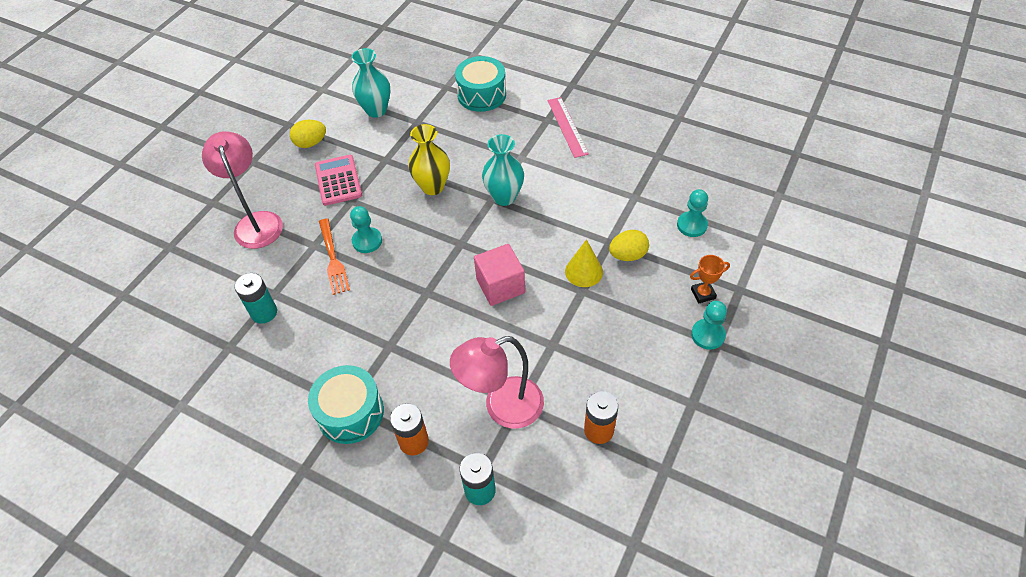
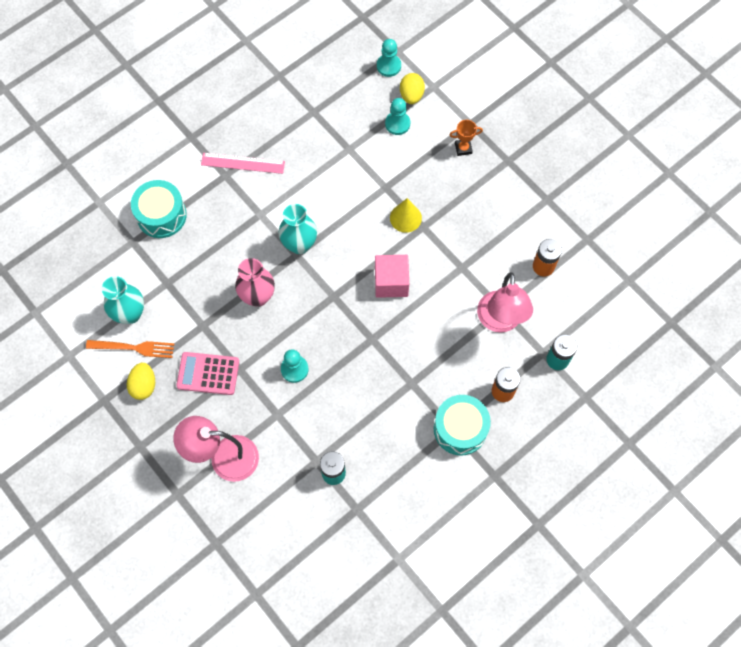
camera: 70 degrees left, 15 degrees up
orange fork [319,218,350,295] -> orange fork moved to [86,340,174,358]
yellow vase [408,124,450,195] -> pink vase [235,258,275,307]
yellow egg [609,230,649,261] -> yellow egg moved to [400,73,425,104]
orange trophy [690,255,730,303] -> orange trophy turned 75 degrees clockwise [450,120,483,156]
turquoise pawn [691,301,727,350] -> turquoise pawn moved to [377,39,401,77]

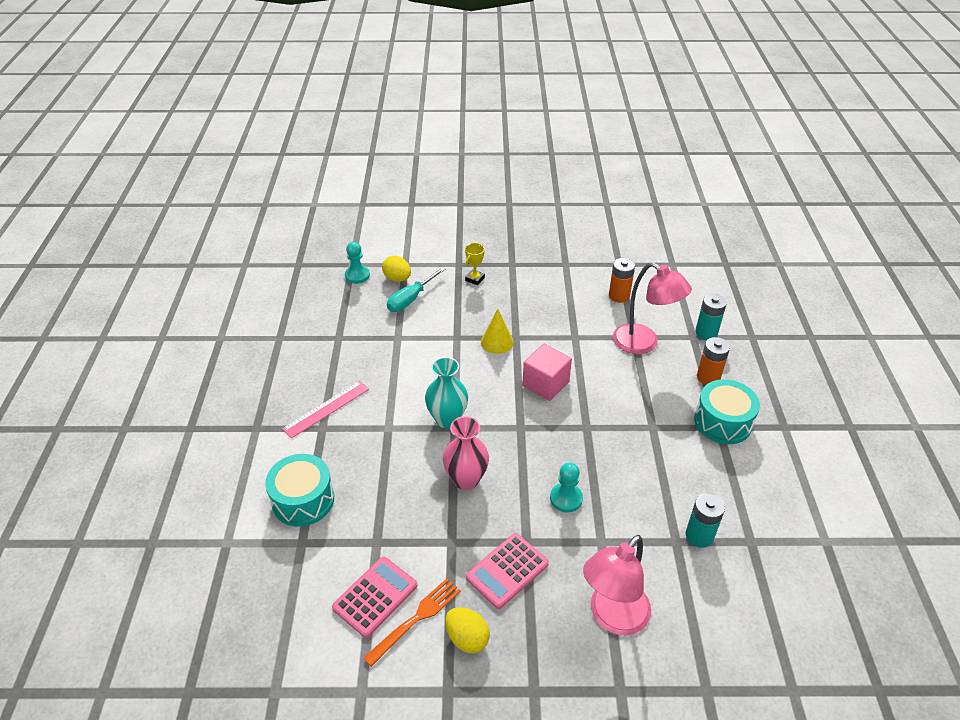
camera: 50 degrees left, 25 degrees down
turquoise vase [102,276,144,324] -> pink calculator [332,557,417,638]
turquoise pawn [385,98,410,135] -> turquoise screwdriver [387,267,446,312]
orange trophy [450,120,483,156] -> yellow trophy [465,243,485,285]

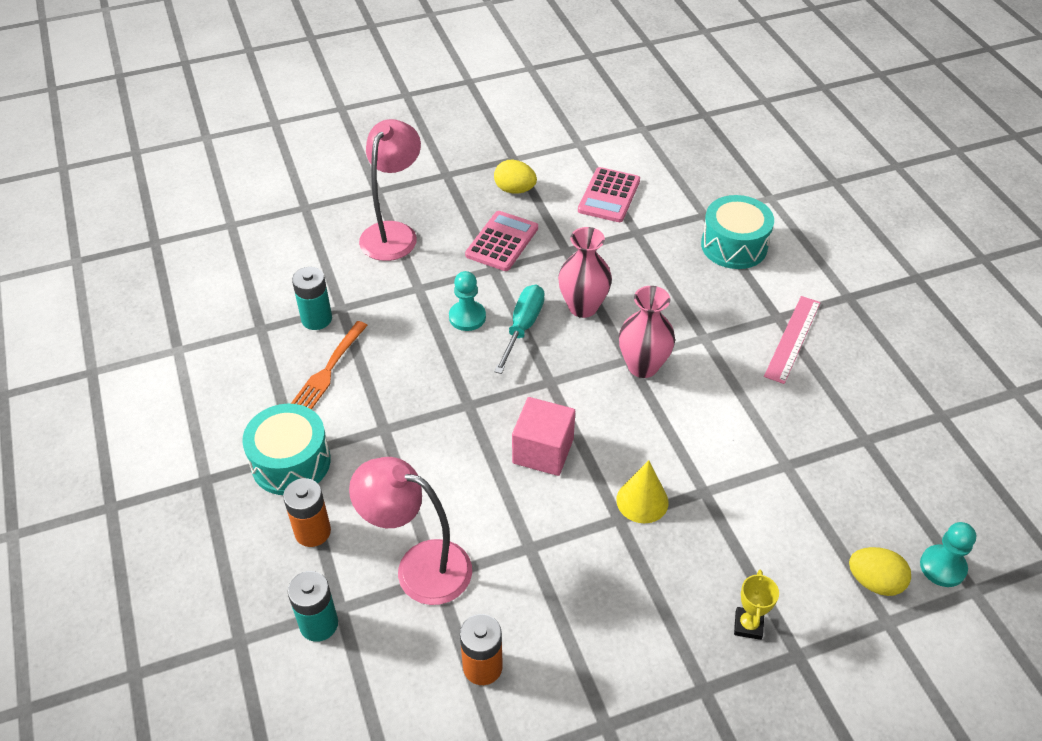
camera: 160 degrees right, 5 degrees up
orange fork [363,578,461,667] -> orange fork moved to [291,321,368,410]
turquoise screwdriver [387,267,446,312] -> turquoise screwdriver moved to [494,285,545,374]
turquoise vase [425,357,468,429] -> pink vase [619,286,675,378]

